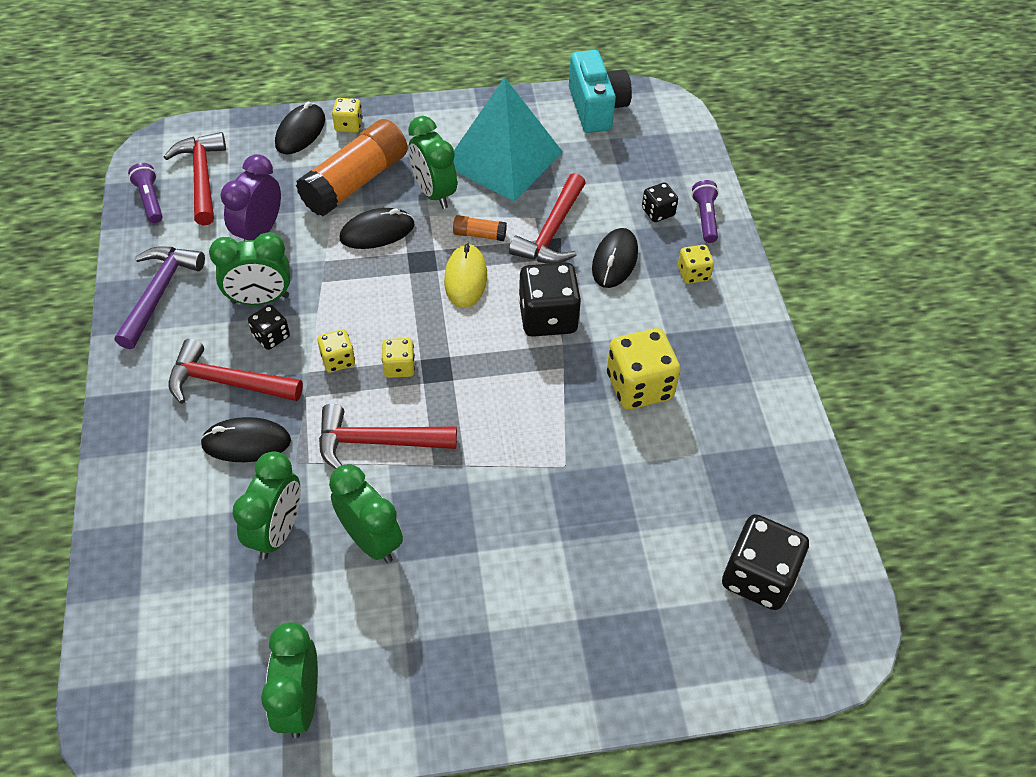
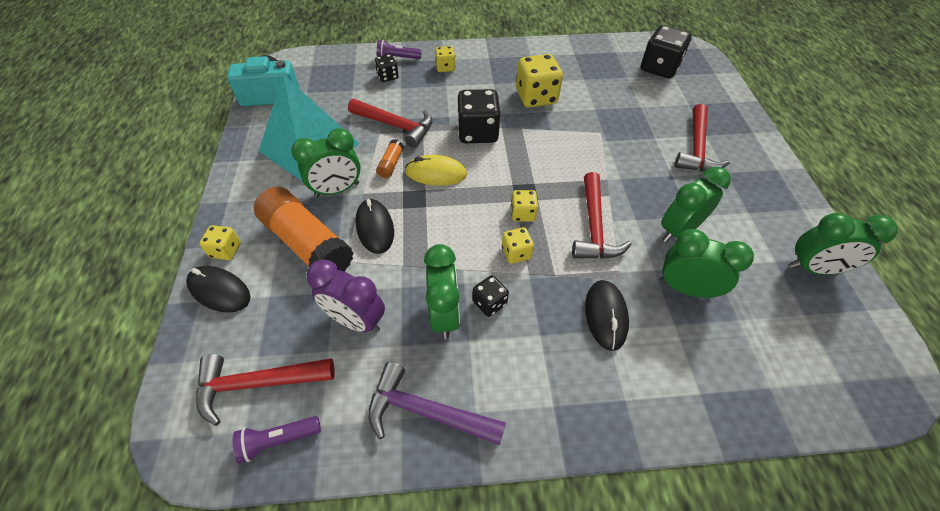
camera: 85 degrees left, 0 degrees up
red hammer [169,339,303,404] -> red hammer moved to [675,104,730,172]
black mouse [592,228,638,288] -> none

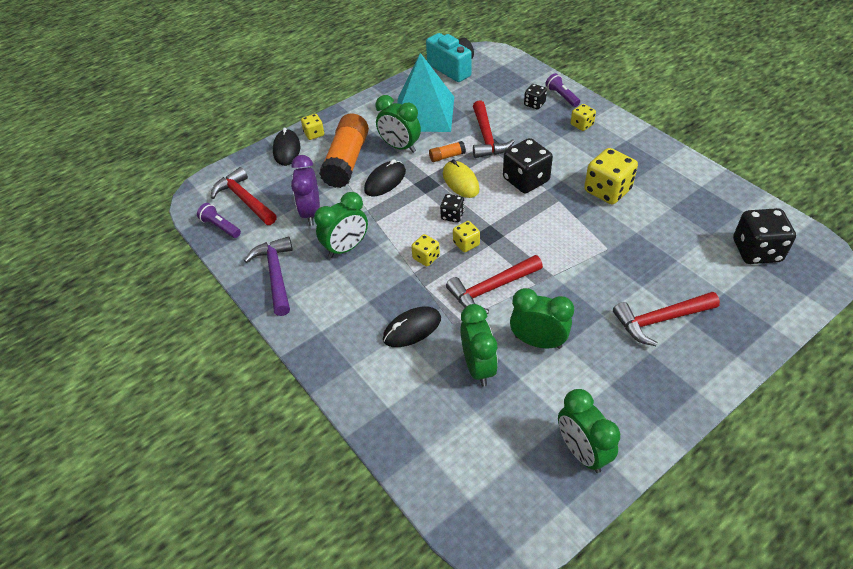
camera: 60 degrees right, 5 degrees down
black dice [472,275,509,317] -> black dice moved to [440,194,464,223]

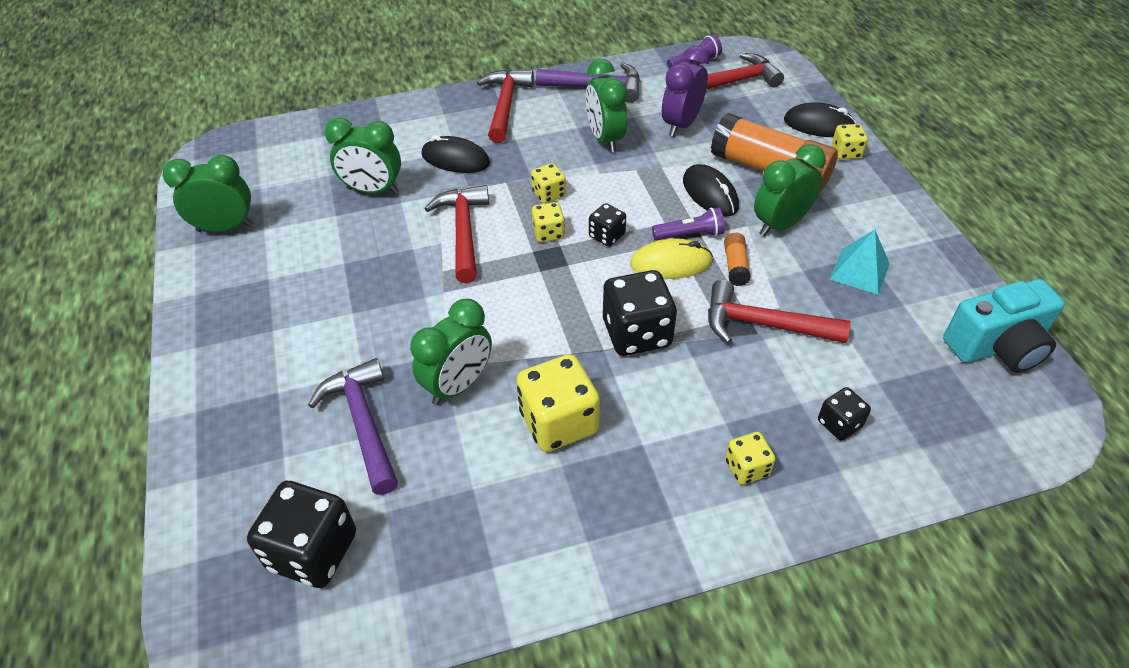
camera: 110 degrees right, 0 degrees up
purple clock [291,155,320,226] -> purple clock turned 75 degrees counterclockwise [662,46,710,137]
black mouse [383,306,441,347] -> black mouse turned 60 degrees counterclockwise [421,135,490,173]
turquoise pyramid [397,53,454,132] -> turquoise pyramid [830,230,890,295], size x0.49
green clock [510,288,574,349] -> green clock moved to [410,299,492,405]
purple flashlight [545,73,580,107] -> purple flashlight moved to [652,207,724,240]
red hammer [613,292,720,346] -> red hammer moved to [477,70,534,143]
none -> purple hammer [308,358,398,495]

